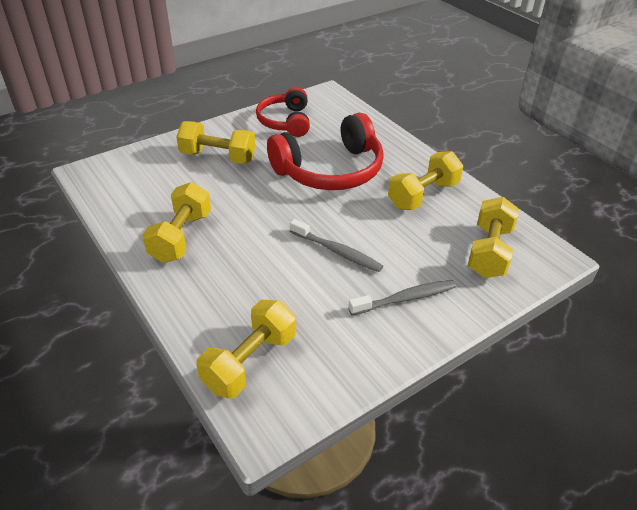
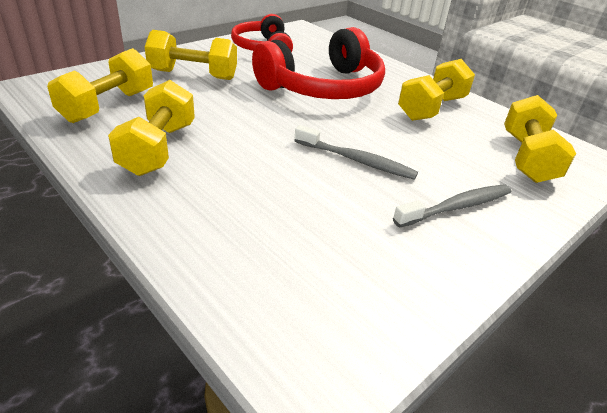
camera: 10 degrees left, 5 degrees down
yellow dumbbell [196,300,296,399] -> yellow dumbbell moved to [47,48,153,123]

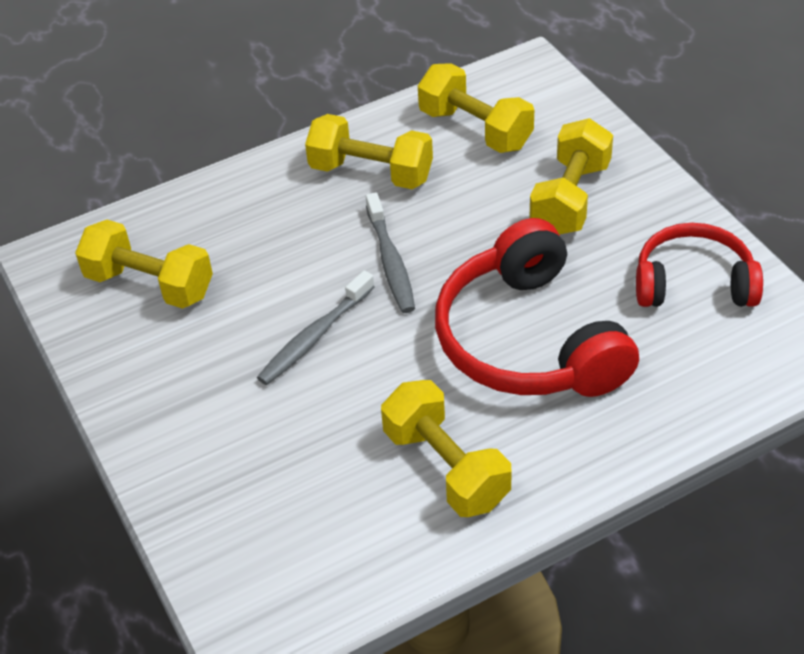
camera: 110 degrees right, 10 degrees up
grey toothbrush [393,184,512,228] -> grey toothbrush moved to [366,192,415,313]
yellow dumbbell [504,95,576,183] -> yellow dumbbell moved to [75,220,213,309]

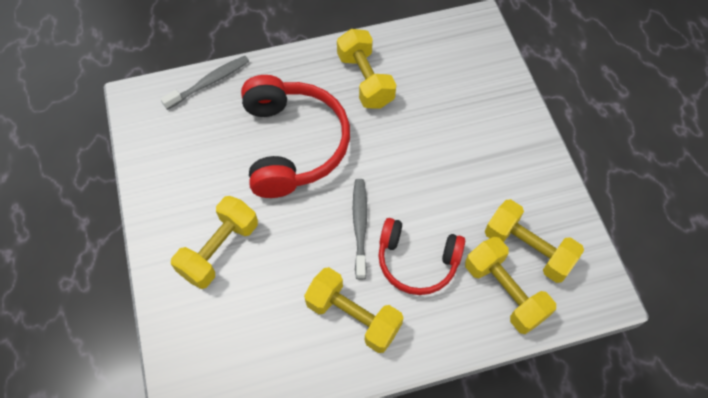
camera: 170 degrees left, 15 degrees up
grey toothbrush [257,270,375,385] -> grey toothbrush moved to [161,56,249,110]
yellow dumbbell [418,63,534,153] -> yellow dumbbell moved to [465,237,556,334]
red headphones [636,223,763,307] -> red headphones moved to [378,218,465,295]

